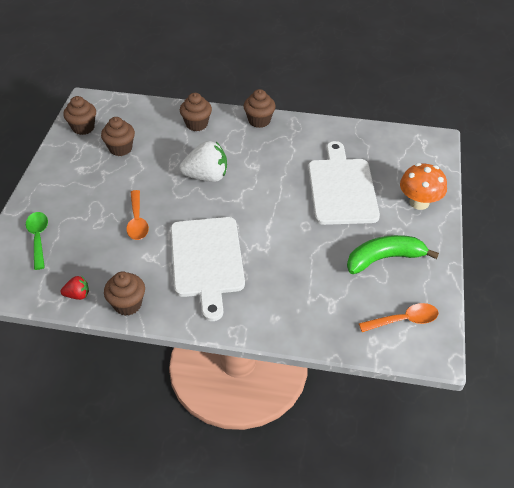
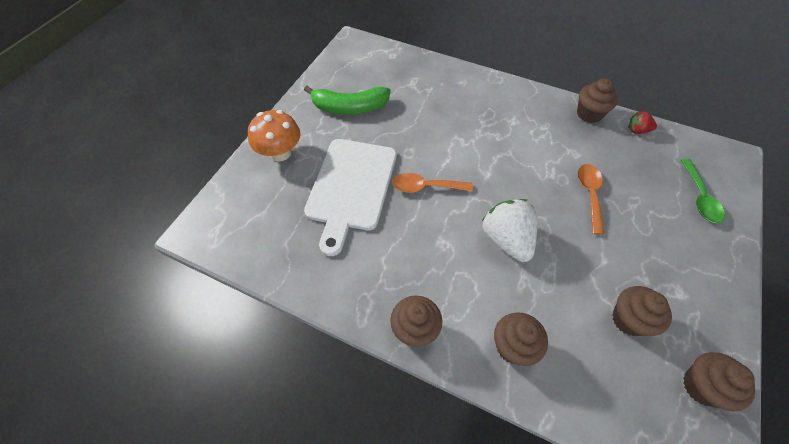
camera: 165 degrees left, 10 degrees up
white cutting board [171,217,245,321] -> none
white strawberry [179,141,227,182] -> white strawberry turned 60 degrees clockwise [482,199,537,262]
orange spoon [359,303,439,332] -> orange spoon moved to [392,173,473,192]

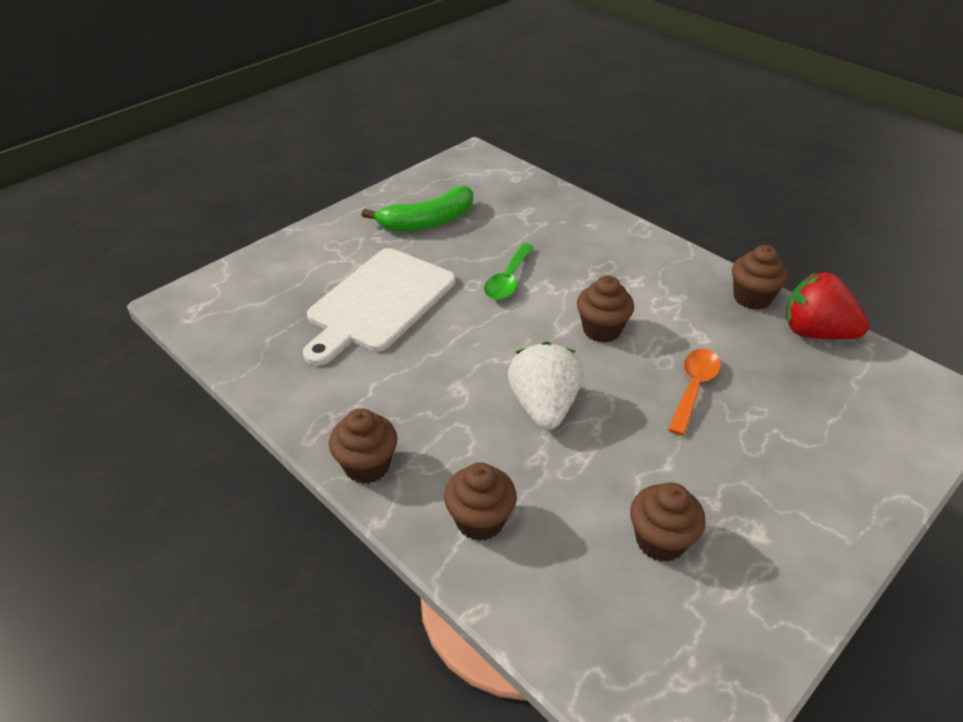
camera: 20 degrees right, 15 degrees down
orange mushroom [248,110,300,161] -> none
green banana [304,86,390,114] -> green banana turned 45 degrees counterclockwise [362,186,473,231]
orange spoon [392,173,473,192] -> none
red strawberry [628,111,657,134] -> red strawberry [785,273,869,339], size x1.99
green spoon [681,159,725,223] -> green spoon moved to [484,243,534,300]
brown cupcake [683,352,755,411] -> brown cupcake moved to [577,276,634,343]

